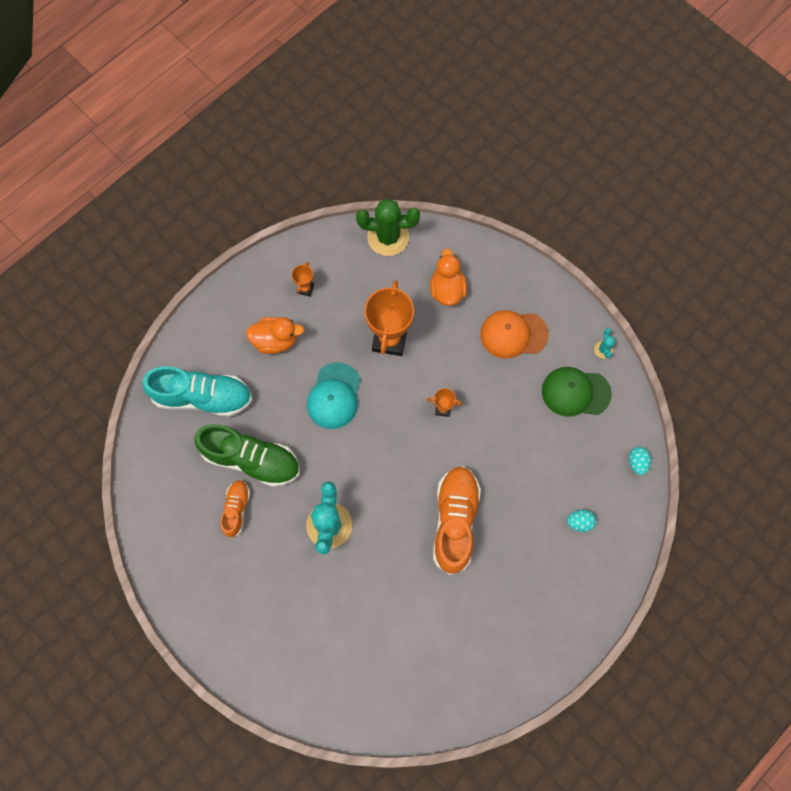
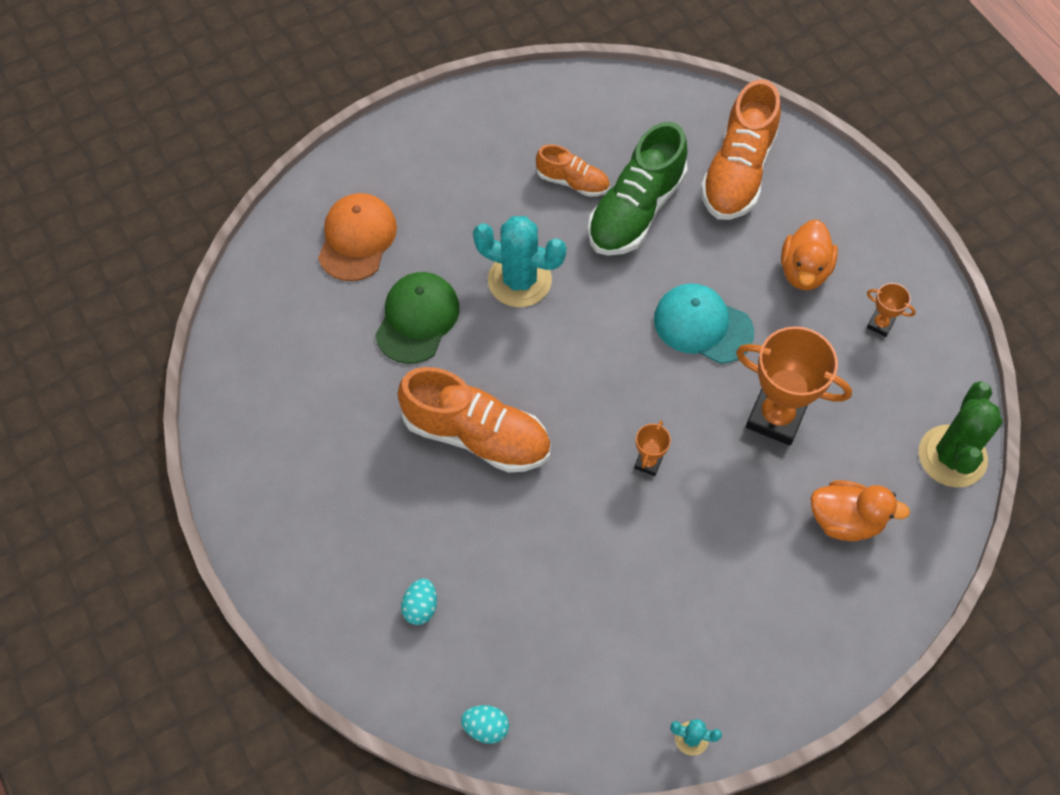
camera: 105 degrees right, 10 degrees down
turquoise shoe [142,366,252,417] -> orange shoe [701,79,781,220]
orange cap [480,310,549,359] -> orange cap moved to [318,193,397,281]
green cap [542,367,612,417] -> green cap moved to [375,272,460,364]

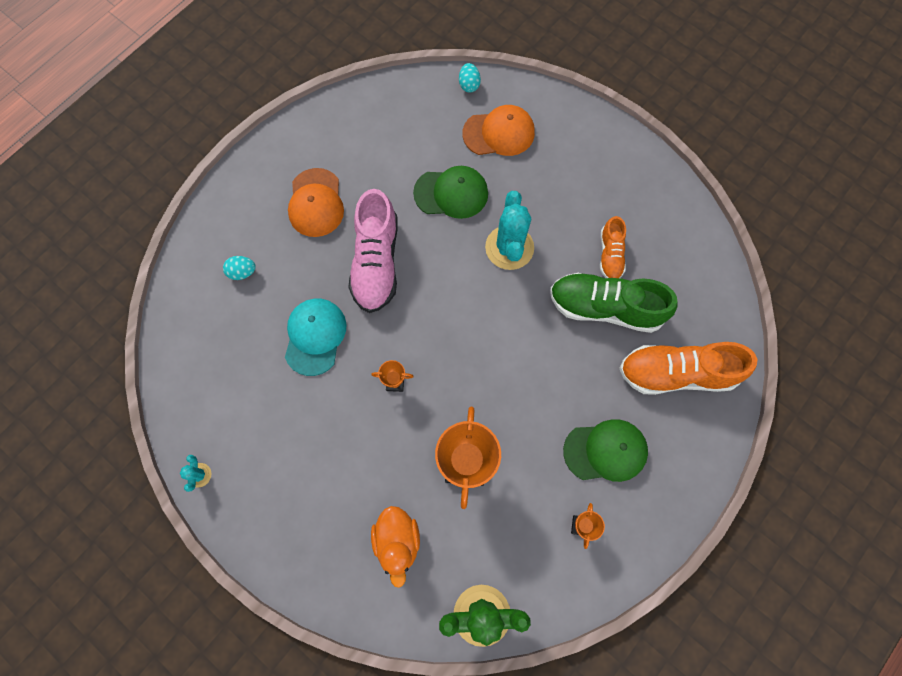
camera: 70 degrees right, 10 degrees up
orange shoe [397,367,551,473] -> pink shoe [348,189,398,313]
turquoise egg [461,705,509,744] -> turquoise egg moved to [459,63,481,93]
turquoise cap [654,283,754,364] -> turquoise cap moved to [285,299,347,376]
orange duck [781,219,838,290] -> green cap [563,419,648,482]
none -> orange cap [288,168,344,237]

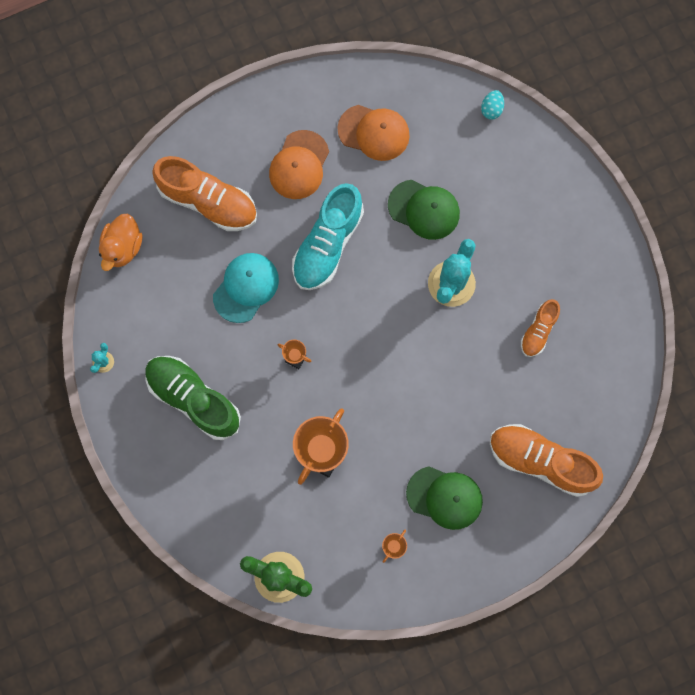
camera: 25 degrees right, 5 degrees up
turquoise egg [223,256,256,280] -> orange shoe [152,156,257,231]
pink shoe [348,189,398,313] -> turquoise shoe [292,183,364,290]
orange duck [371,506,420,588] -> orange duck moved to [99,214,143,271]
orange cap [462,105,535,156] -> orange cap moved to [337,105,410,161]
green shoe [550,273,678,333] -> green shoe moved to [145,356,241,440]

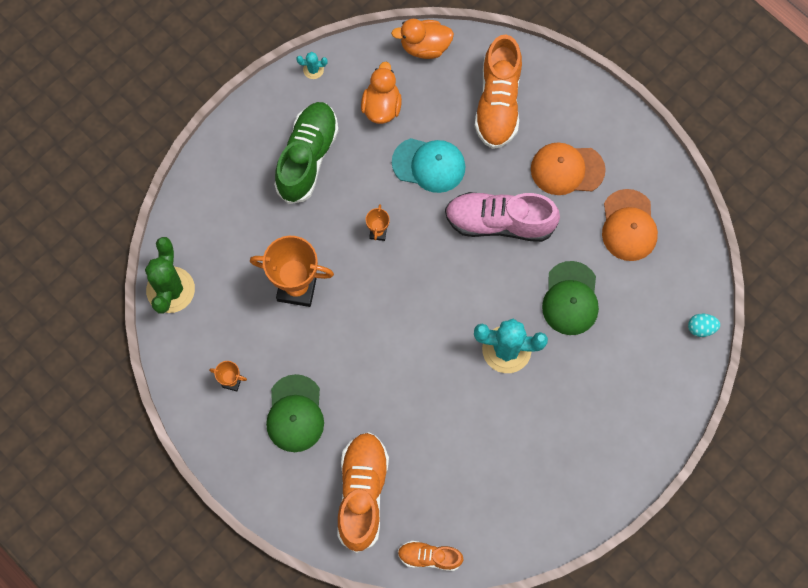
camera: 70 degrees right, 5 degrees down
turquoise shoe [292,183,364,290] -> pink shoe [445,192,560,242]
orange shoe [521,299,560,357] -> orange shoe moved to [398,541,463,571]
none -> orange duck [361,62,402,124]

